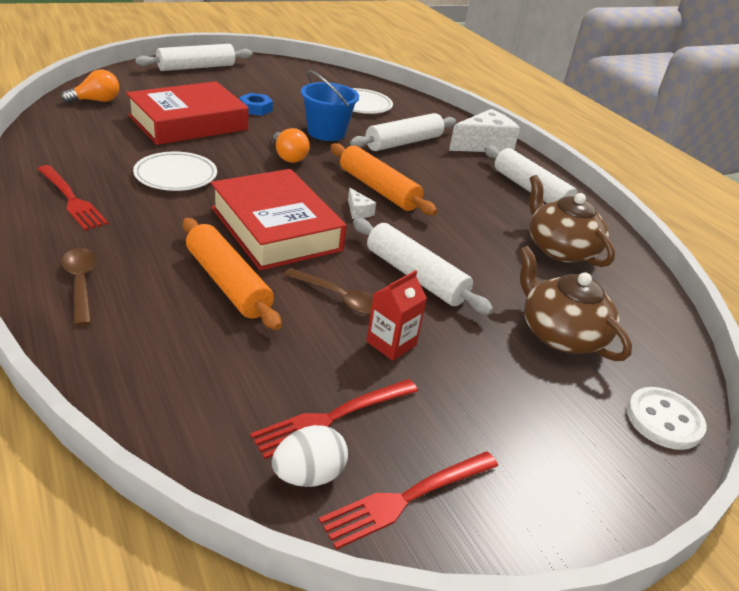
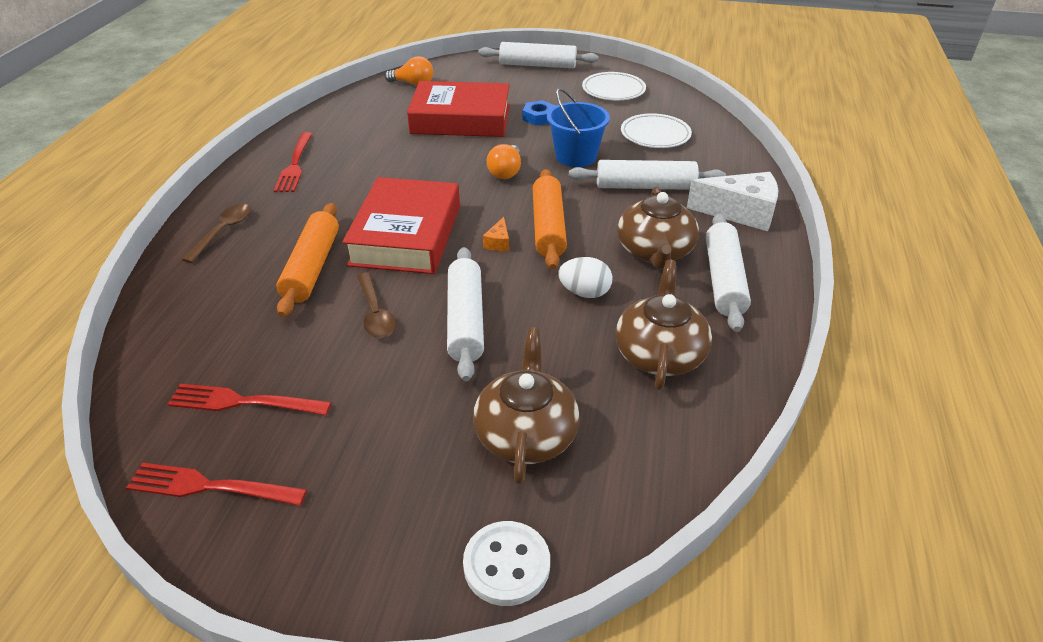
camera: 45 degrees right, 5 degrees up
white plate [133,151,217,191] -> white plate moved to [582,72,646,100]
white egg [272,425,348,487] -> white egg moved to [558,257,613,298]
white cheese [348,188,376,219] -> orange cheese [483,217,509,251]
red carton [366,270,427,361] -> none
none -> brown teapot [617,187,699,270]

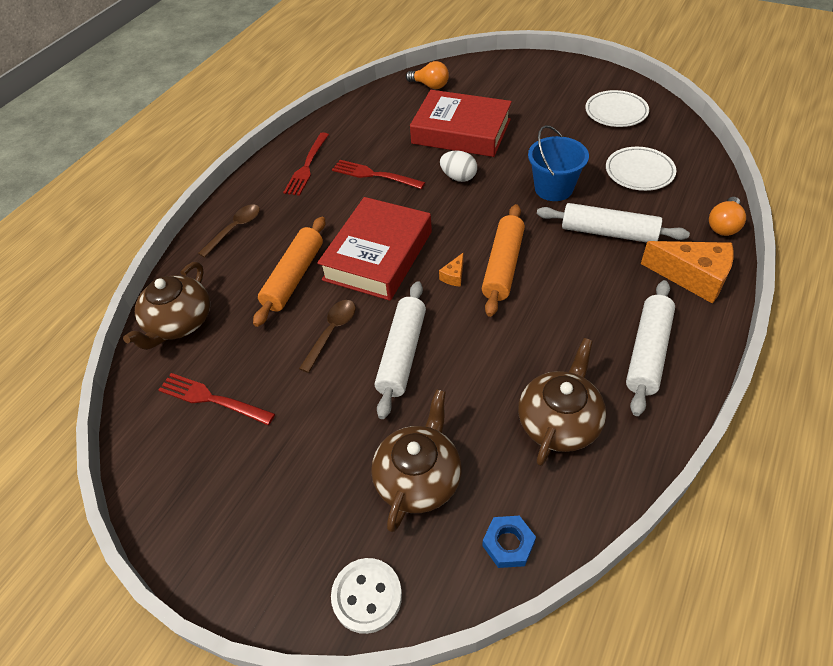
camera: 20 degrees right, 10 degrees up
red fork [126,463,307,506] -> red fork moved to [332,160,425,189]
brown spoon [357,273,396,338] -> brown spoon turned 150 degrees counterclockwise [299,300,356,373]
white rolling pin [478,42,599,68] -> none
orange light bulb [487,144,521,179] -> orange light bulb moved to [709,197,746,236]
blue nut [523,100,555,126] -> blue nut moved to [482,516,536,568]
white egg [558,257,613,298] -> white egg moved to [440,150,477,182]
brown teapot [617,187,699,270] -> brown teapot moved to [123,262,210,350]
white cheese [687,172,778,231] -> orange cheese [641,241,734,304]

